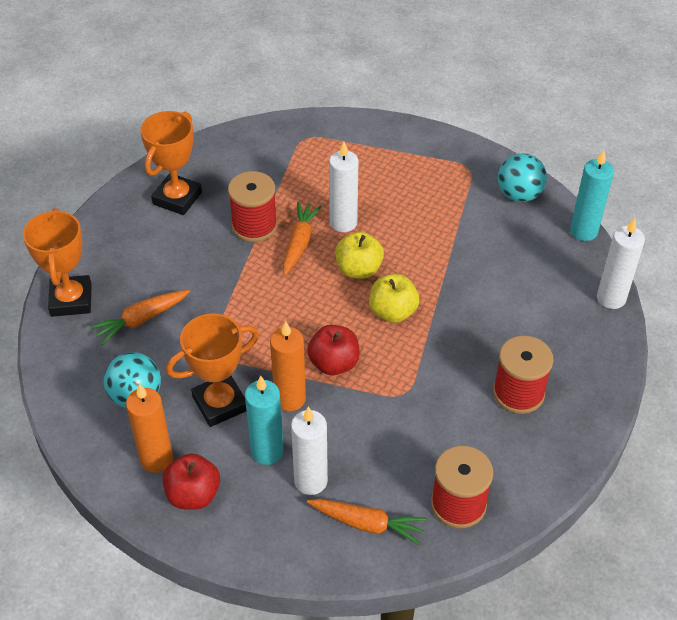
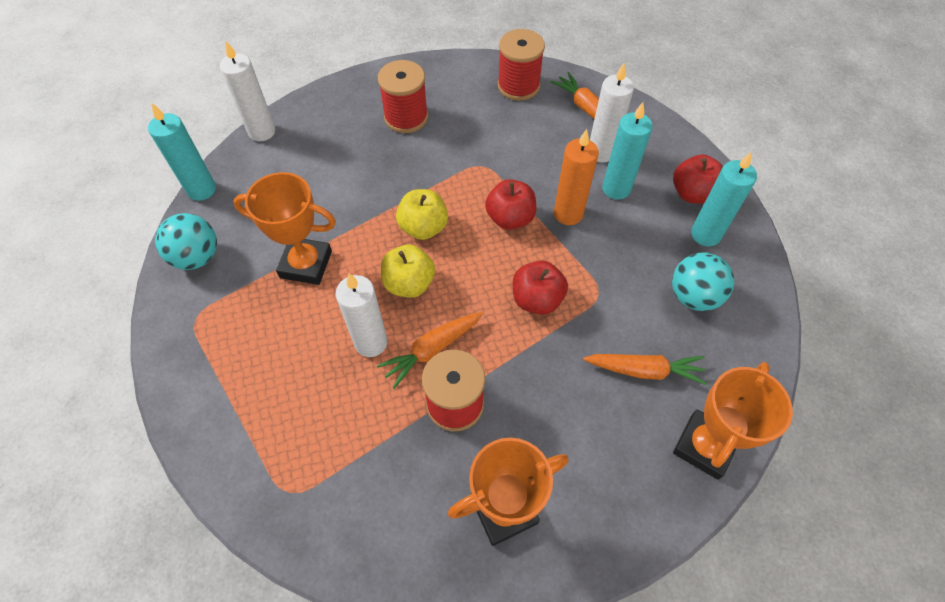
camera: 140 degrees left, 10 degrees up
orange candle [126,384,173,473] -> turquoise candle [691,152,757,246]
orange trophy [166,313,259,427] -> orange trophy moved to [233,172,336,285]
none -> red apple [513,260,568,315]

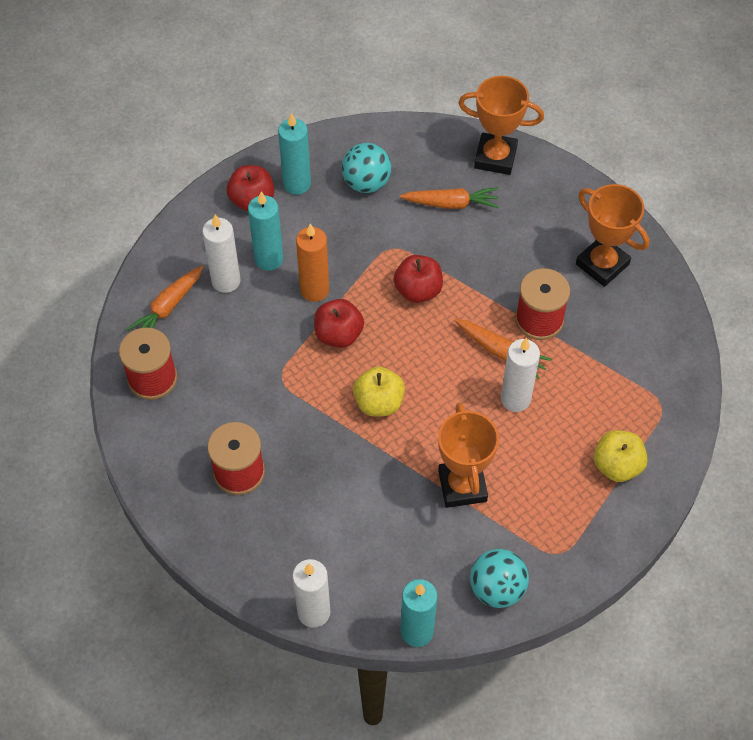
camera: 110 degrees left, 0 degrees up
yellow apple [381,245,435,298] -> yellow apple moved to [594,430,648,482]
orange carrot [583,354,707,385] -> orange carrot turned 105 degrees clockwise [400,187,499,209]

